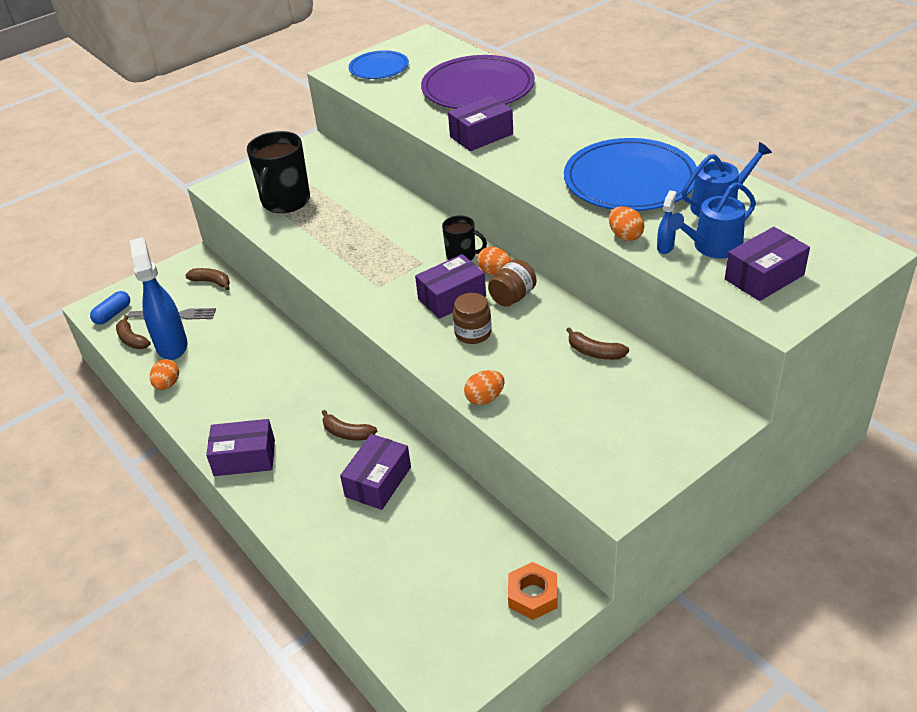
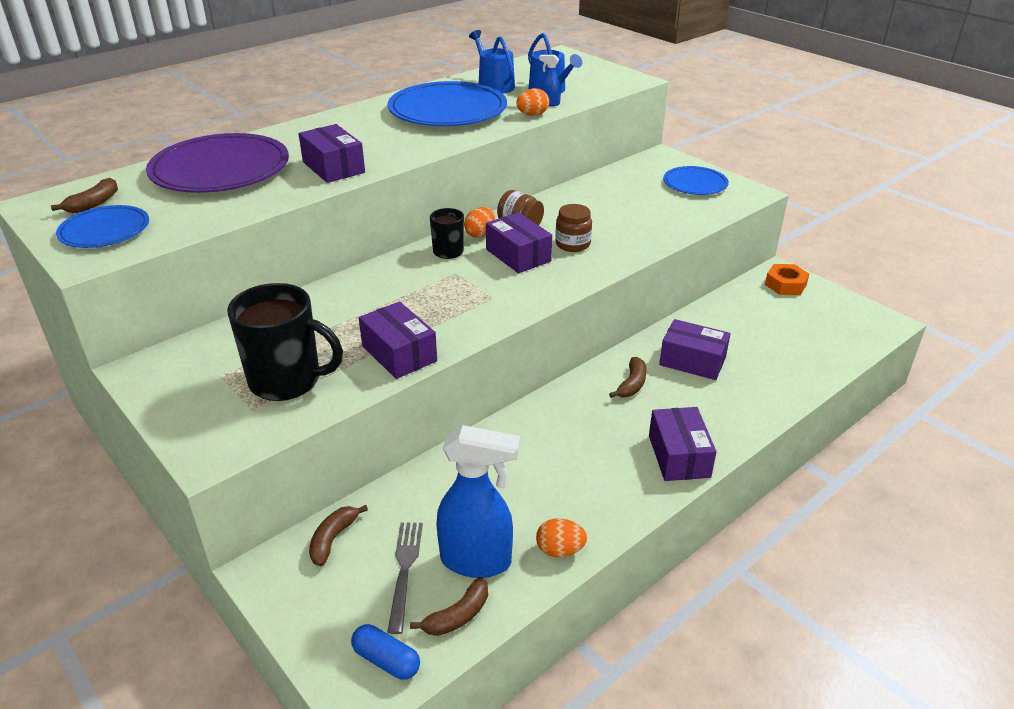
camera: 95 degrees left, 5 degrees down
blue spray bottle [130,237,188,360] -> blue spray bottle turned 150 degrees counterclockwise [436,425,520,578]
orange egg [464,370,504,405] -> none
brown banana [566,327,629,360] -> brown banana moved to [51,178,118,213]
purple box [725,227,810,301] -> purple box moved to [359,301,437,379]
none -> blue plate [663,166,729,195]

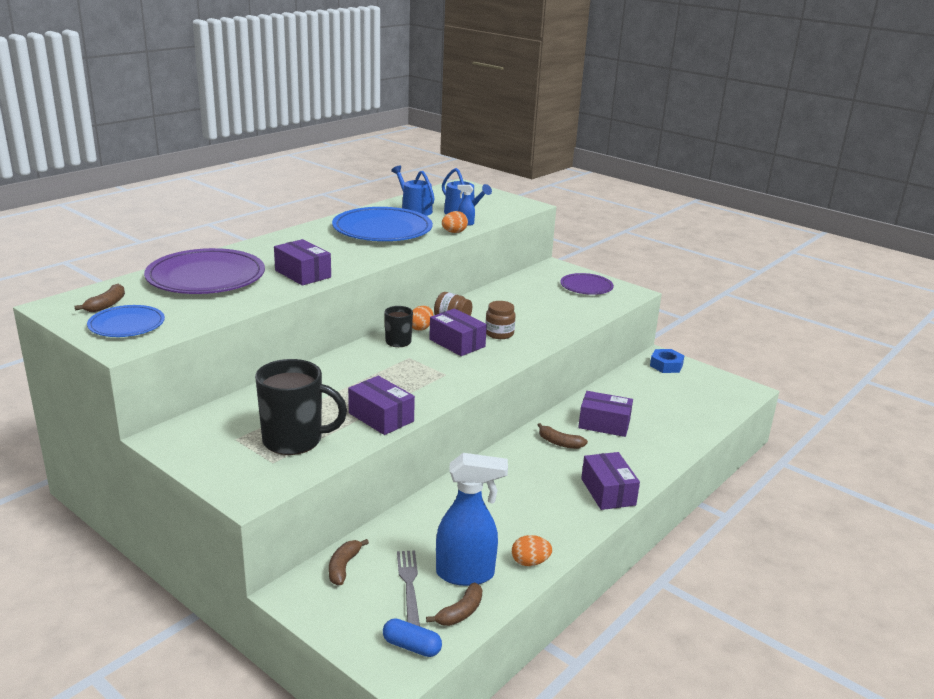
camera: 10 degrees left, 10 degrees down
brown banana [609,357,647,398] -> brown banana turned 105 degrees clockwise [538,423,588,449]
blue plate [663,166,729,195] -> purple plate [560,273,614,295]
orange nut [765,264,809,295] -> blue nut [650,349,684,373]

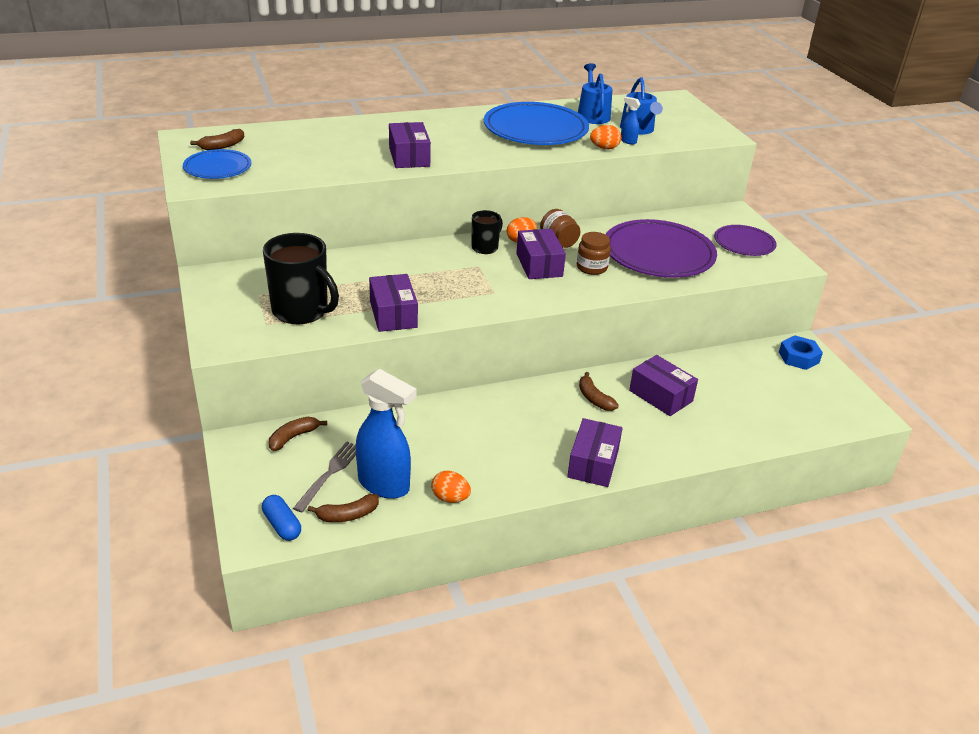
camera: 30 degrees right, 10 degrees up
purple plate [144,248,265,294] -> purple plate moved to [606,219,717,278]

